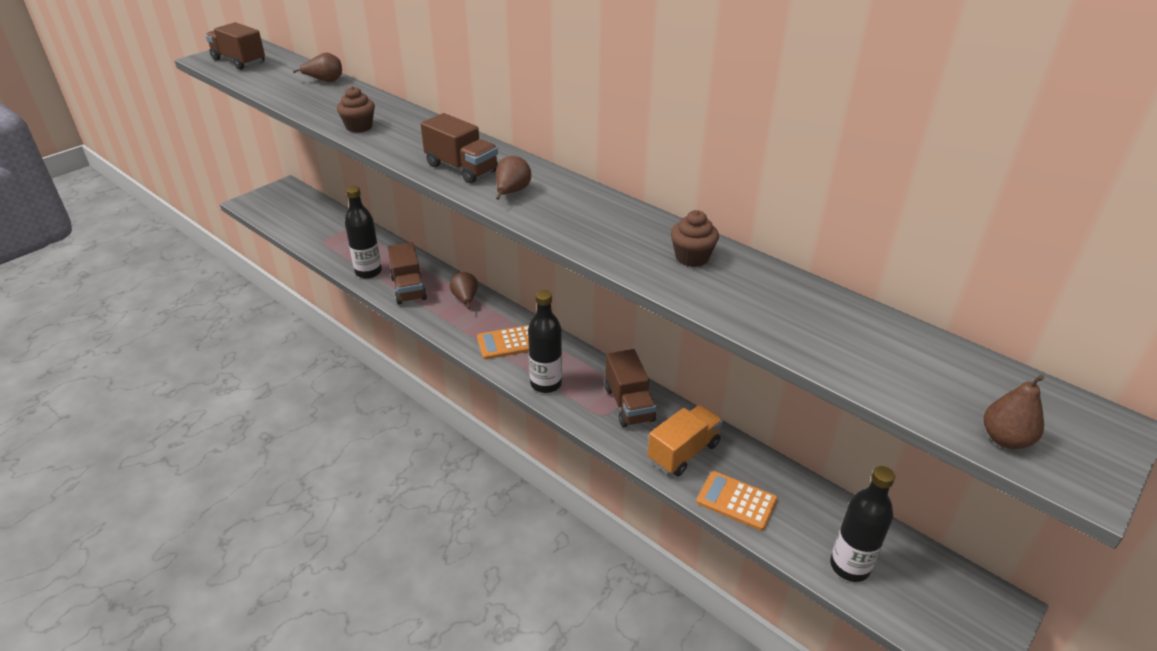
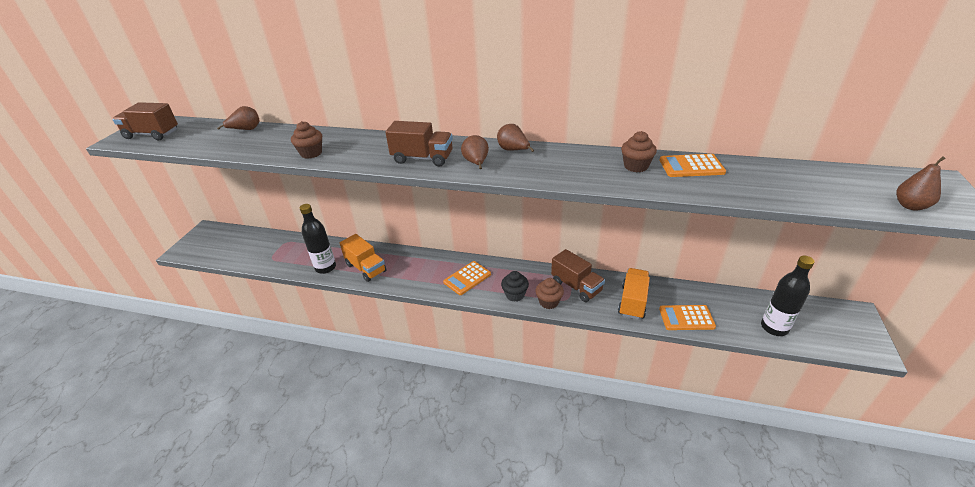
camera: 25 degrees left, 0 degrees up
brown truck [388,242,427,304] -> orange truck [340,234,387,282]
brown pear [450,272,478,309] -> brown pear moved to [497,124,534,152]
black bottle [528,290,562,393] -> black cupcake [501,271,529,302]
none -> brown cupcake [536,278,564,309]
none -> orange calculator [660,154,726,177]

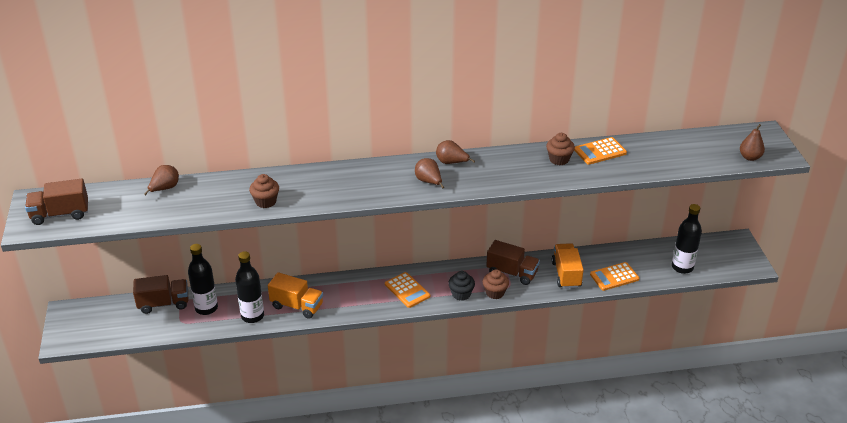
camera: 25 degrees left, 0 degrees up
brown truck [385,121,453,166] -> brown truck moved to [133,275,188,314]
orange calculator [443,261,491,295] -> orange calculator turned 60 degrees counterclockwise [385,272,430,308]
none -> black bottle [188,244,218,315]

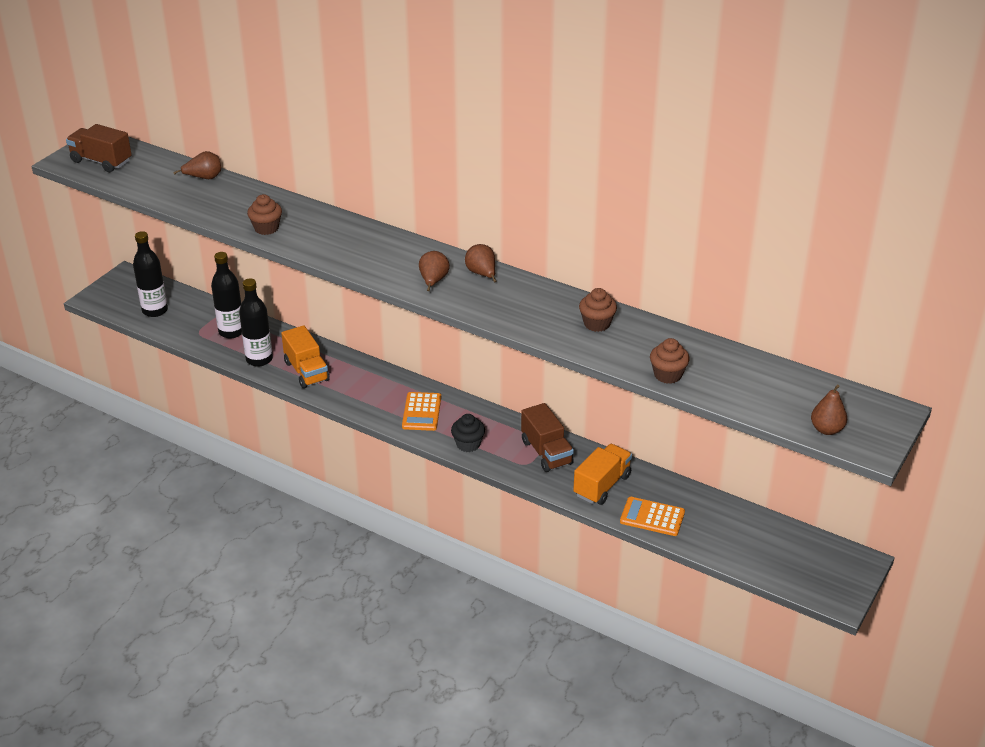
camera: 40 degrees right, 0 degrees up
brown truck [133,275,188,314] -> none
brown cupcake [483,269,509,299] -> brown cupcake moved to [650,338,690,384]
orange calculator [574,137,627,165] -> none
black bottle [672,204,702,274] -> black bottle moved to [133,231,168,317]

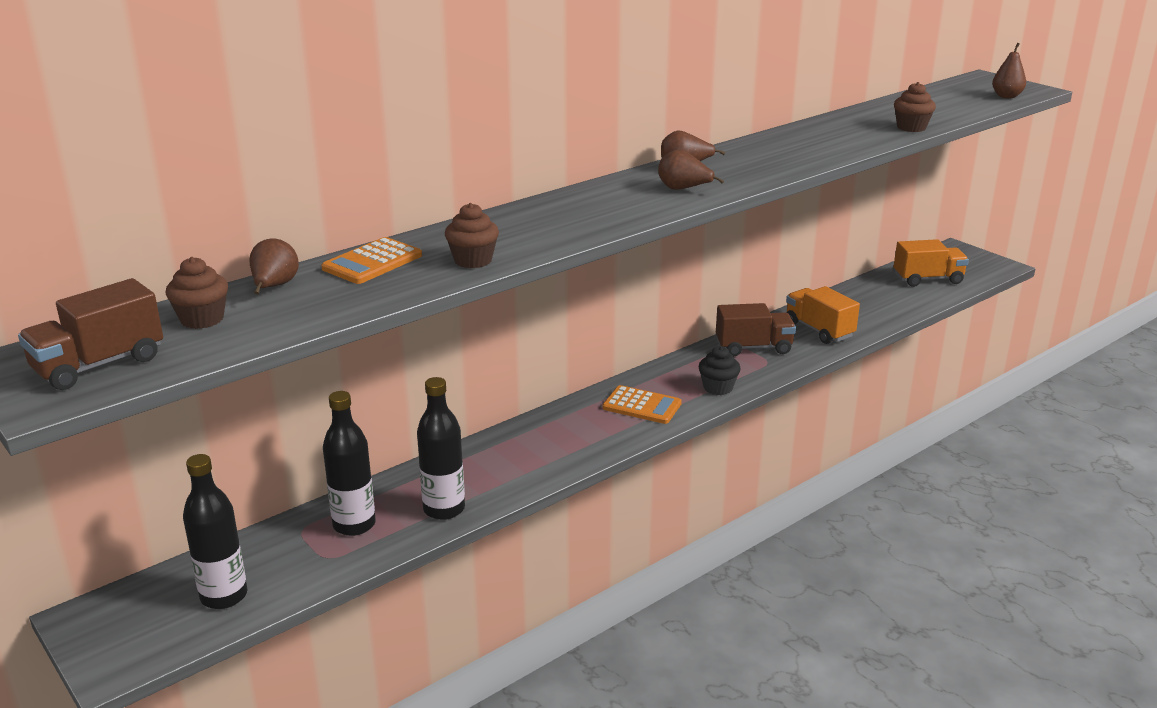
camera: 70 degrees left, 10 degrees down
orange truck [281,325,330,388] -> orange truck moved to [894,239,969,287]
brown cupcake [579,288,617,332] -> brown cupcake moved to [166,257,228,329]
orange calculator [620,497,685,536] -> orange calculator moved to [321,237,422,284]

